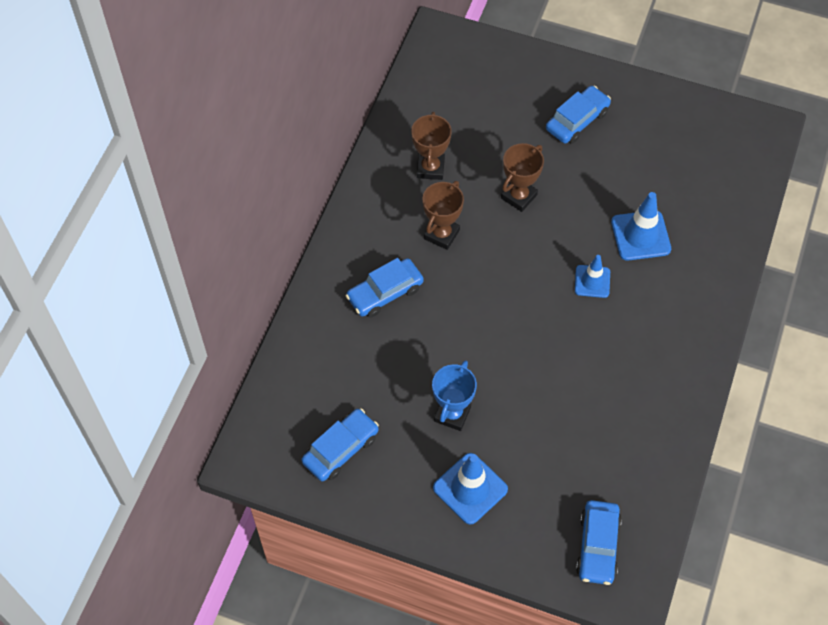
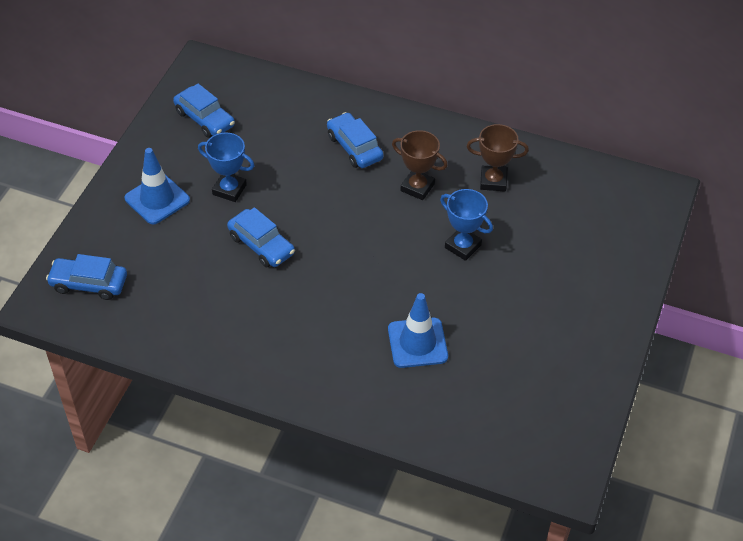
camera: 90 degrees right, 10 degrees down
brown trophy [501,143,544,212] -> blue trophy [440,189,493,261]
blue car [546,86,611,144] -> blue car moved to [227,207,295,267]
blue traffic cone [575,255,610,298] -> none

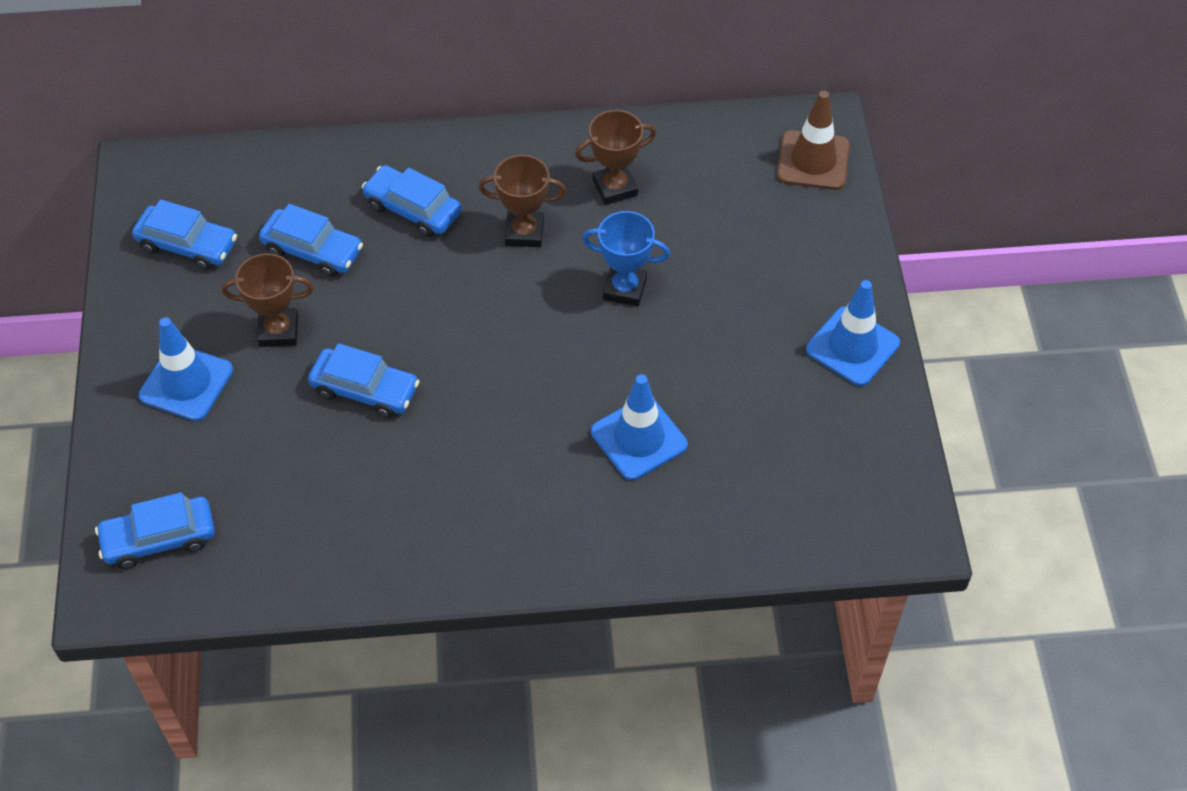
camera: 25 degrees left, 5 degrees up
blue trophy [198,133,254,202] -> brown trophy [222,253,314,347]
none -> blue car [259,204,363,277]
none -> brown traffic cone [777,91,850,190]
none -> blue traffic cone [806,280,900,386]

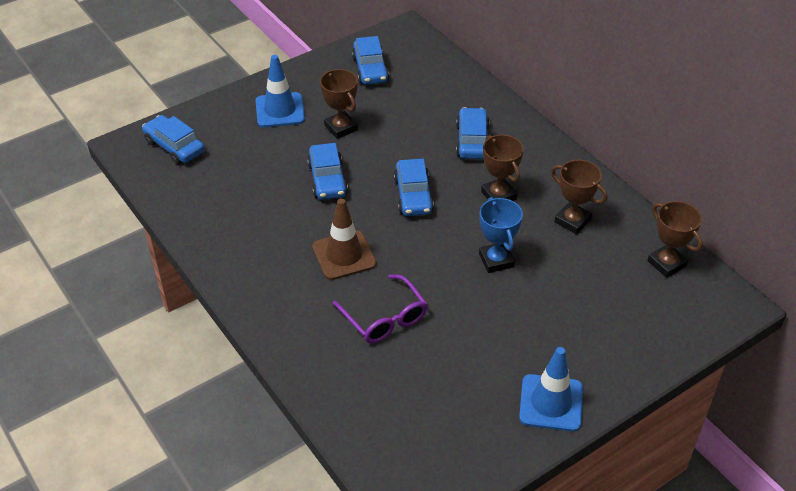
camera: 60 degrees right, 10 degrees down
blue car [259,204,363,277] -> blue car moved to [394,159,434,216]
blue traffic cone [591,374,688,480] -> purple glasses [332,274,428,343]
brown traffic cone [777,91,850,190] -> brown traffic cone moved to [312,198,377,280]
none -> brown trophy [647,201,703,278]

